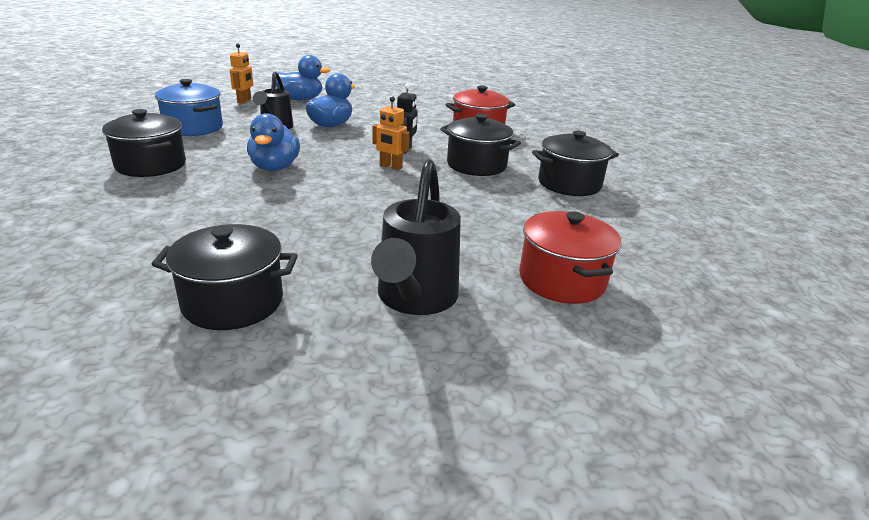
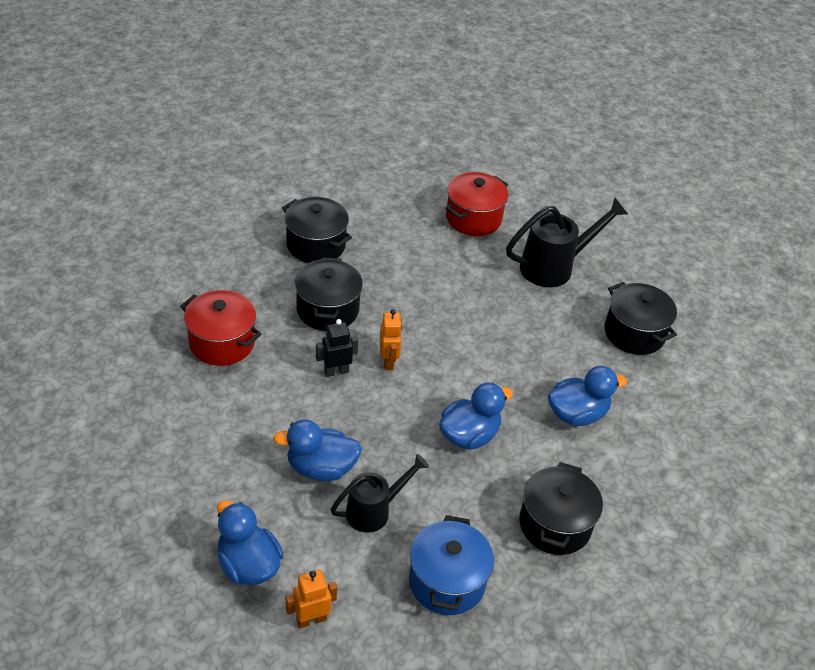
camera: 125 degrees left, 15 degrees up
none -> blue duck [548,366,627,426]

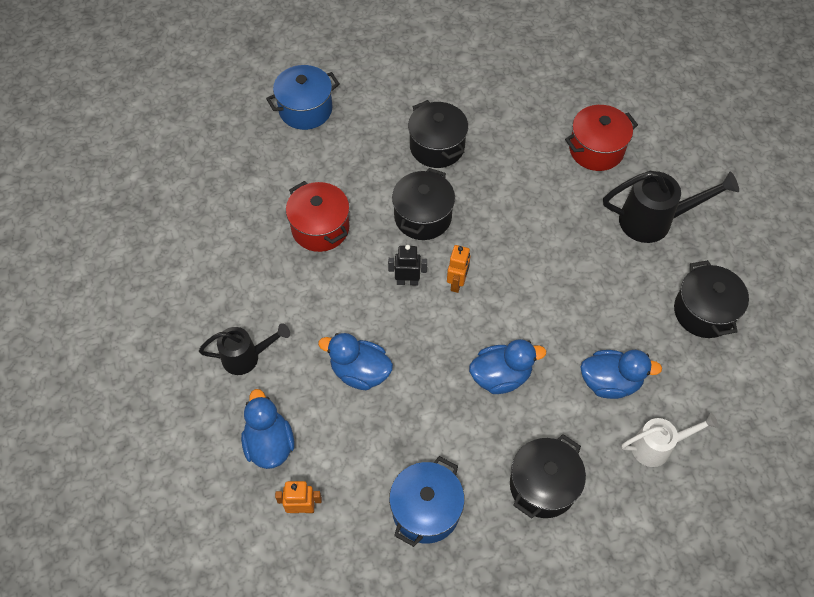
camera: 25 degrees right, 15 degrees up
black watering can [331,454,429,533] -> black watering can moved to [199,323,290,375]
none -> blue pot [266,65,340,130]
none -> white watering can [621,412,719,467]

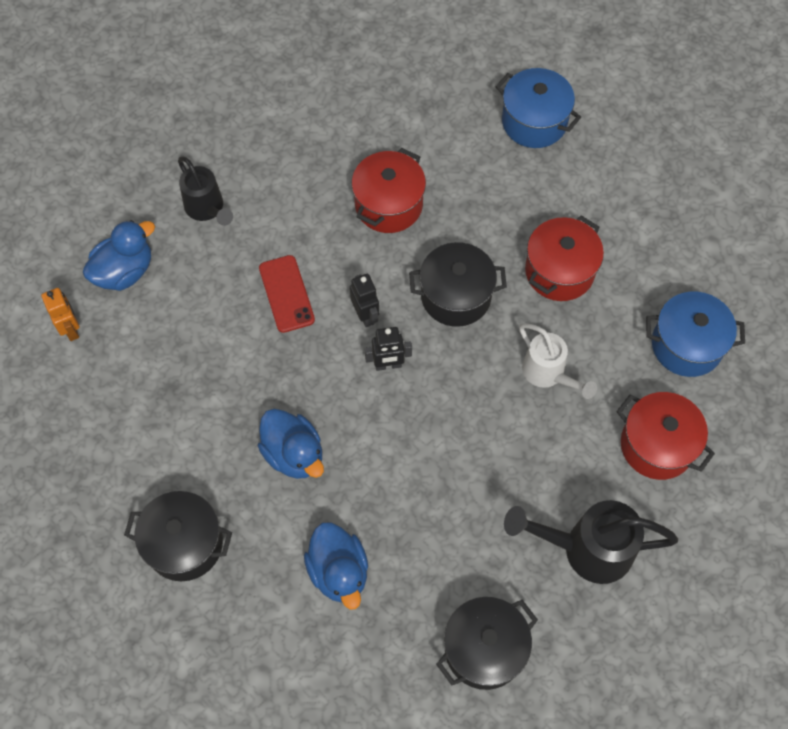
camera: 65 degrees right, 5 degrees up
blue duck [318,333,393,390] -> none
blue pot [389,456,465,547] -> blue pot moved to [646,291,745,377]
black pot [408,100,468,168] -> red pot [525,216,604,301]
orange robot [447,245,470,293] -> black robot [365,327,412,371]
black watering can [603,171,739,243] -> black watering can turned 120 degrees clockwise [504,500,678,584]
white watering can [621,412,719,467] -> white watering can moved to [519,323,597,399]
none -> red phone [259,255,315,333]

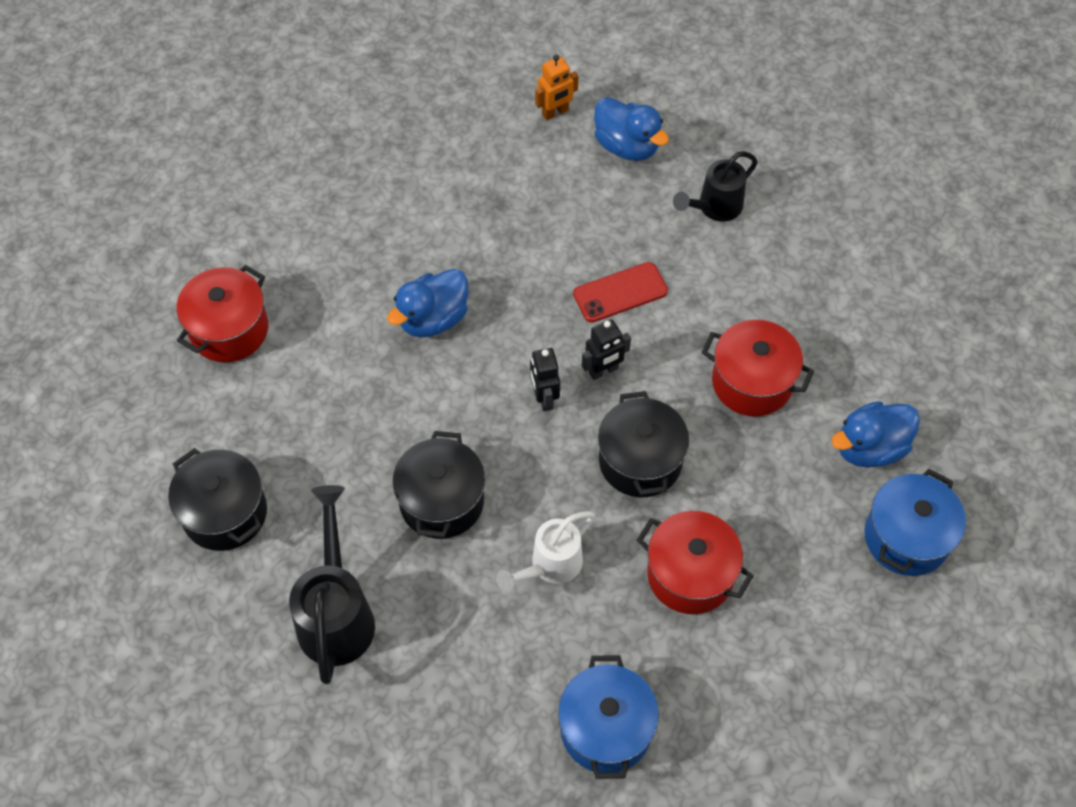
camera: 85 degrees right, 5 degrees down
black pot [124,491,232,581] -> black pot moved to [392,431,485,539]
blue duck [304,522,368,609] -> blue duck moved to [831,401,920,468]
red pot [616,392,715,480] -> red pot moved to [177,265,268,362]

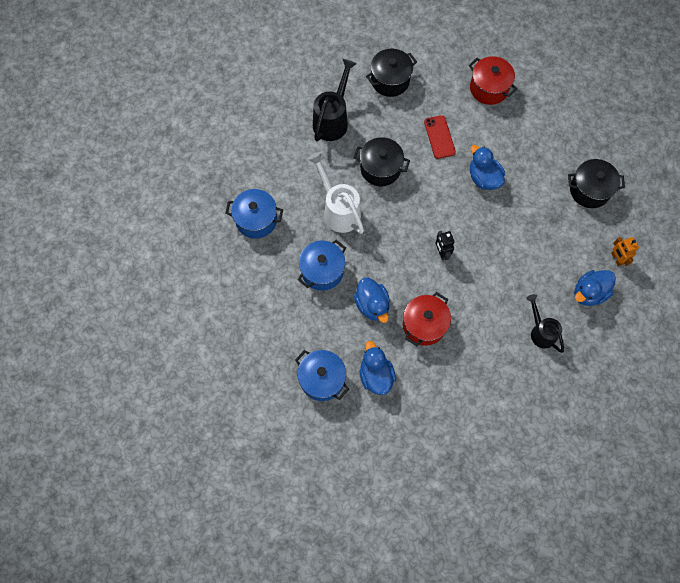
camera: 100 degrees right, 10 degrees up
black watering can [289,485,375,684] -> black watering can turned 75 degrees counterclockwise [313,59,357,141]
white watering can [496,511,595,592] -> white watering can [307,152,364,234], size x1.52
black robot [530,348,560,411] -> none
red phone [573,262,668,323] -> red phone moved to [424,115,456,159]
black pot [598,391,689,497] -> black pot moved to [568,159,625,208]
red pot [637,511,754,614] -> blue pot [298,240,346,291]
none -> blue duck [354,277,390,323]

